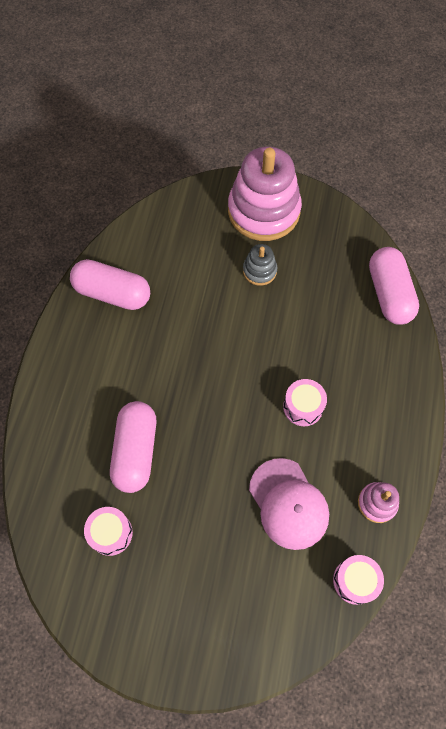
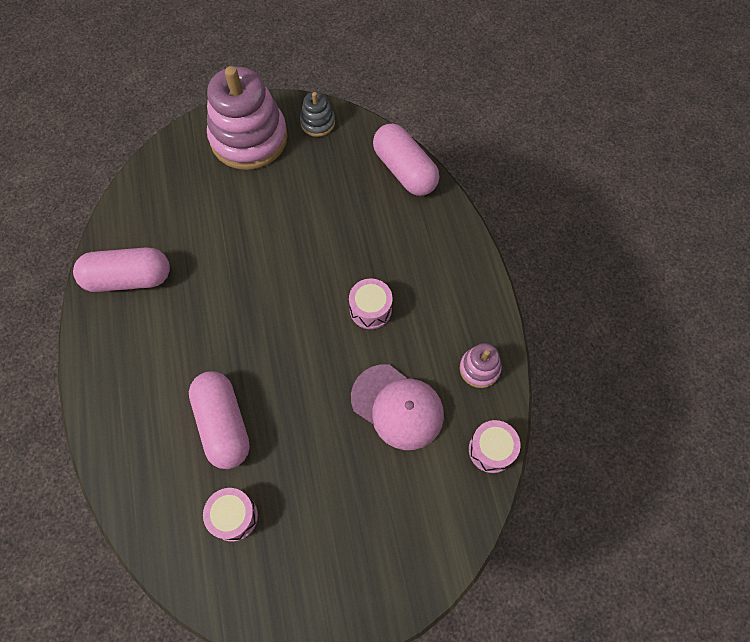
camera: 25 degrees left, 0 degrees up
grey stacking toy [243,244,278,286] -> grey stacking toy moved to [300,92,335,137]

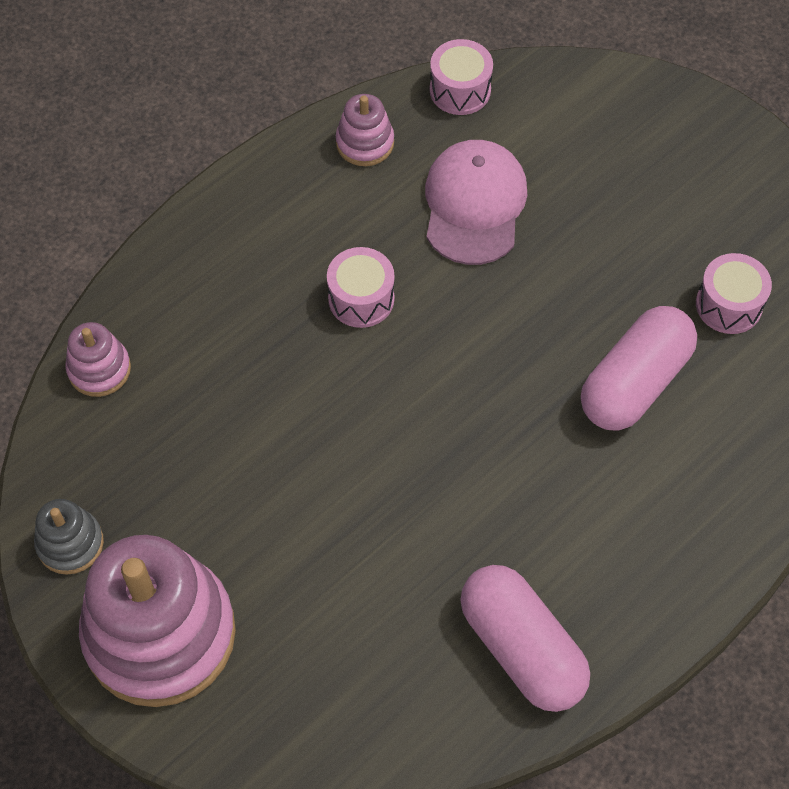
camera: 120 degrees left, 5 degrees down
pink capsule [373,123,439,196] -> pink stacking toy [65,322,131,397]

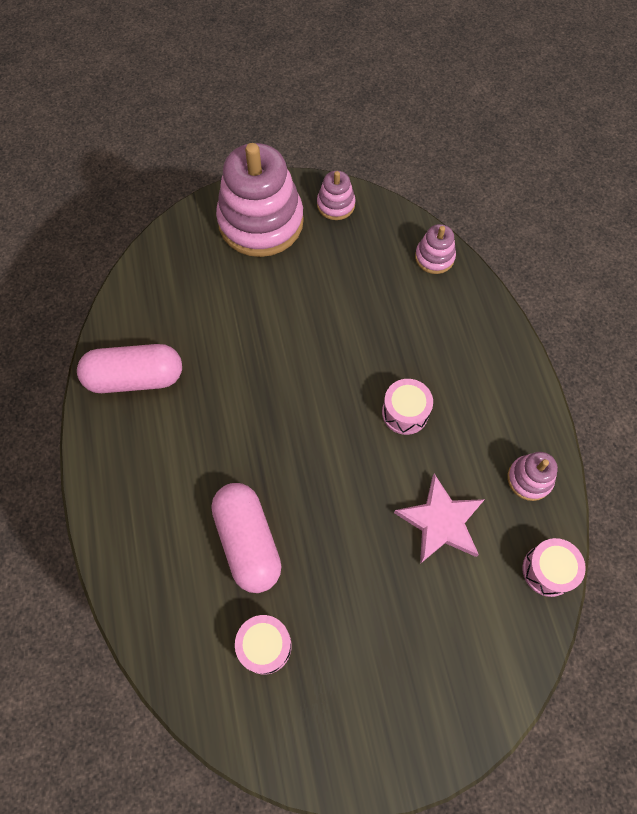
camera: 120 degrees right, 5 degrees up
grey stacking toy [34,499,104,575] -> pink stacking toy [317,171,356,220]
pink cap [425,140,527,265] -> pink star [394,474,485,564]

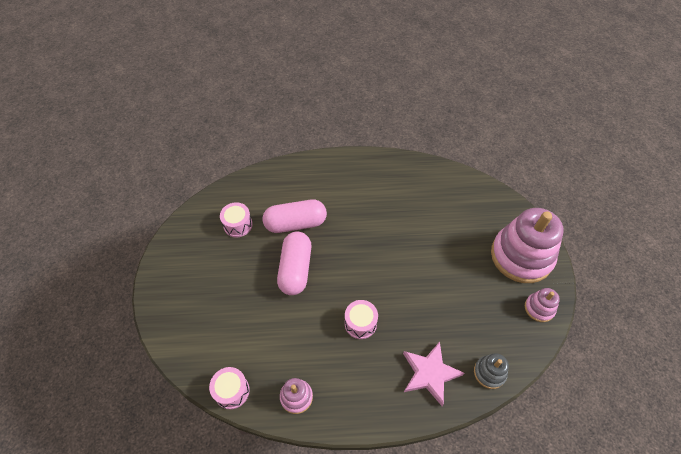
camera: 100 degrees right, 10 degrees down
pink capsule [77,344,182,393] -> pink capsule moved to [277,232,311,295]
pink star [394,474,485,564] -> pink star moved to [403,342,464,406]
pink stacking toy [415,224,456,274] -> grey stacking toy [474,353,509,389]

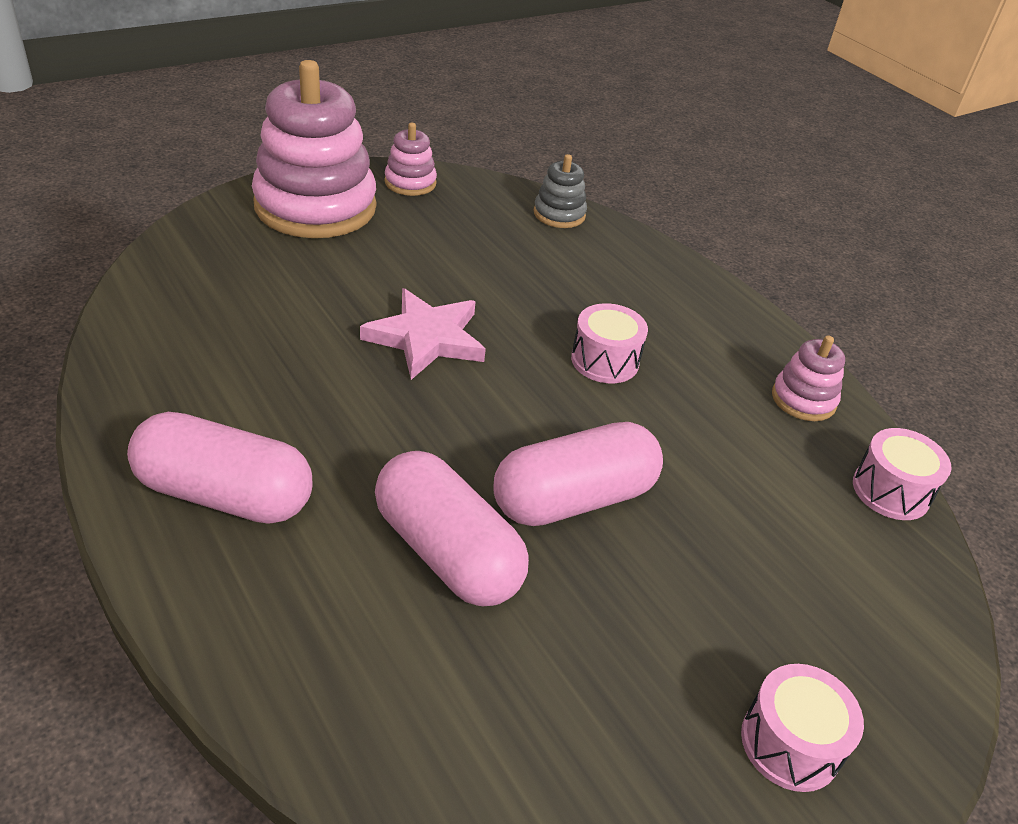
camera: 125 degrees left, 15 degrees down
pink drum [220,202,252,237] -> pink drum moved to [741,664,864,792]
pink star [403,342,464,406] -> pink star moved to [360,288,486,380]
none -> pink capsule [127,412,312,524]

